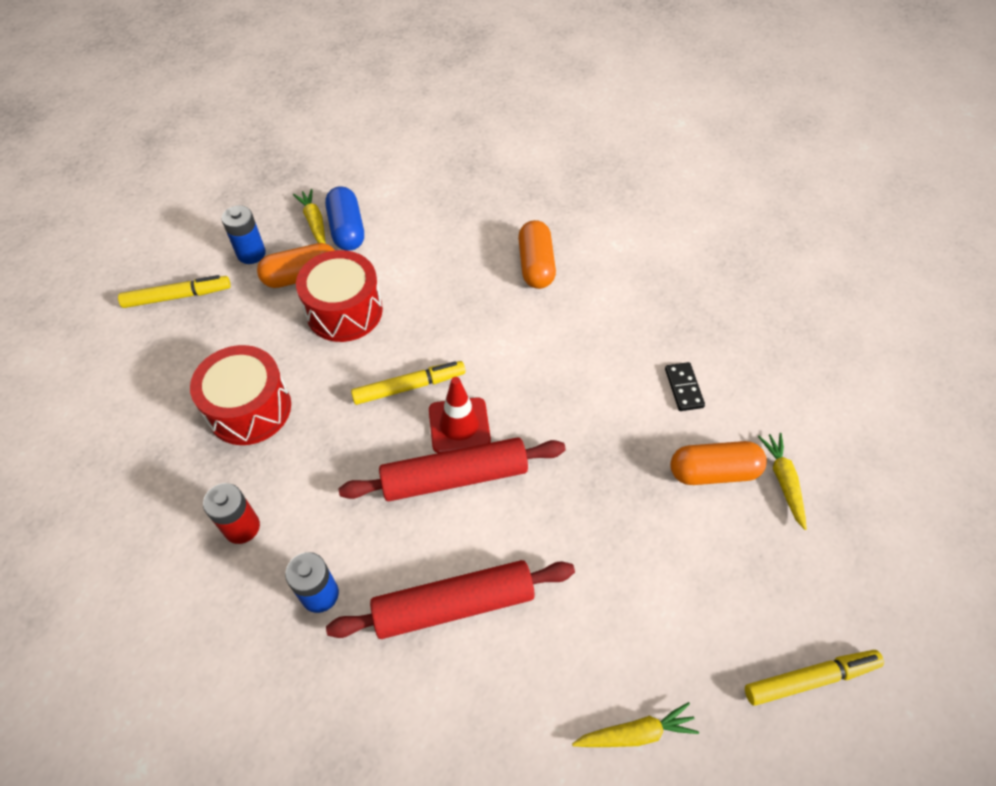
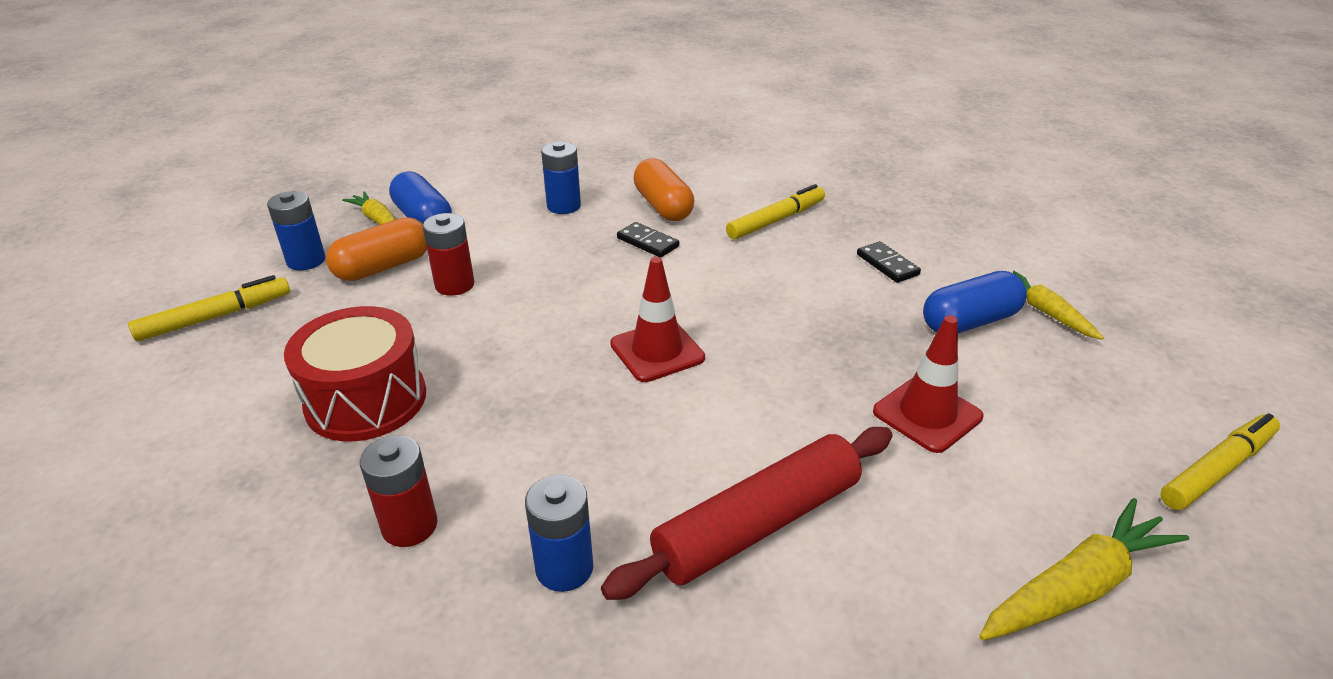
camera: 20 degrees left, 20 degrees down
red drum [296,250,383,342] -> red battery [423,213,474,296]
red rolling pin [339,437,566,501] -> none
yellow marker [351,361,465,405] -> yellow marker moved to [726,184,825,240]
yellow carrot [572,702,699,747] -> yellow carrot [979,498,1189,641], size x1.51
orange capsule [670,441,767,485] -> blue capsule [923,271,1027,333]
none -> blue battery [541,141,581,214]
none -> black domino [617,222,679,258]
none -> red traffic cone [873,315,983,453]

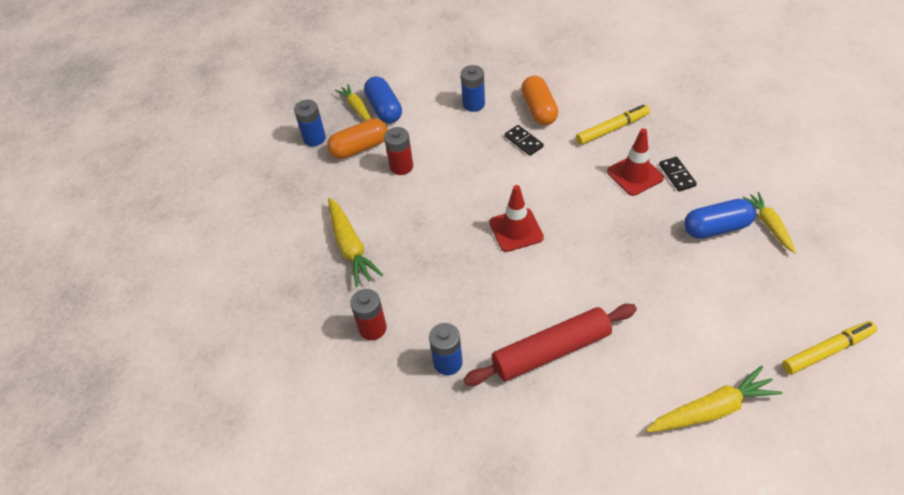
camera: 15 degrees right, 15 degrees up
yellow marker [128,275,290,341] -> none
red drum [284,306,426,441] -> yellow carrot [328,198,383,287]
red traffic cone [873,315,983,453] -> red traffic cone moved to [607,128,664,196]

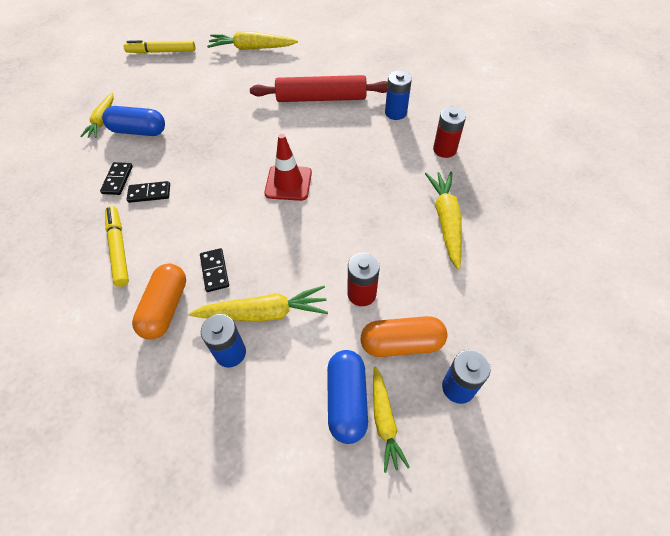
camera: 160 degrees left, 5 degrees up
yellow marker [576,104,650,145] -> yellow marker turned 75 degrees clockwise [105,206,129,287]
red traffic cone [607,128,664,196] -> black domino [127,181,170,203]
none -> yellow carrot [189,286,328,322]

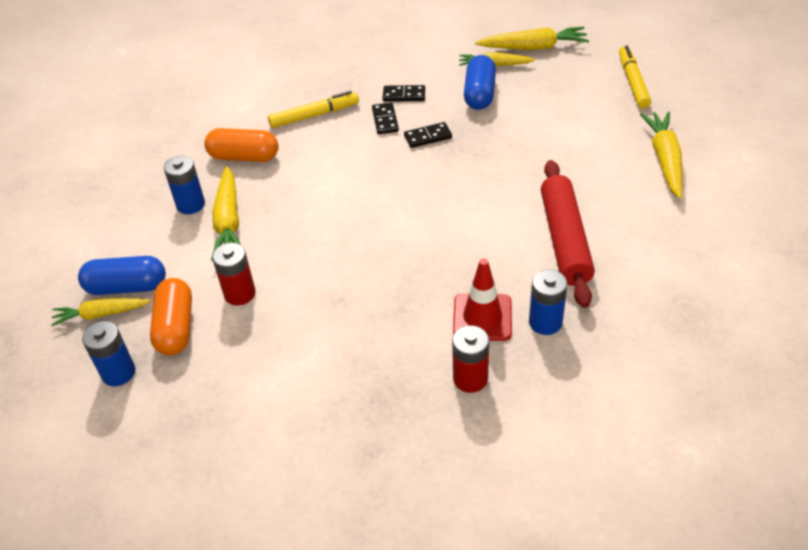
camera: 90 degrees right, 10 degrees down
black domino [200,248,229,292] -> black domino moved to [404,122,452,148]
red traffic cone [264,134,312,201] -> red traffic cone moved to [453,258,512,341]
yellow carrot [425,172,462,270] -> yellow carrot moved to [475,26,589,50]

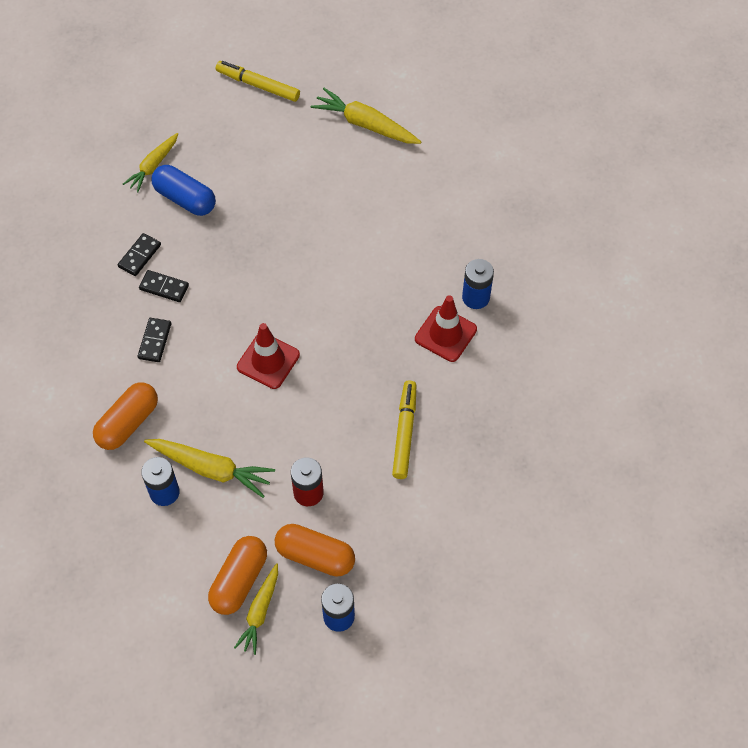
camera: 65 degrees left, 15 degrees up
blue capsule [78,256,166,295] -> orange capsule [208,536,267,615]
yellow marker [268,91,359,128] -> yellow marker moved to [392,381,416,479]
black domino [404,122,452,148] -> black domino moved to [138,318,171,362]
red battery [452,325,489,393] -> none
yellow carrot [475,26,589,50] -> none
red rolling pin [541,160,595,308] -> none
none -> red traffic cone [237,323,300,389]

